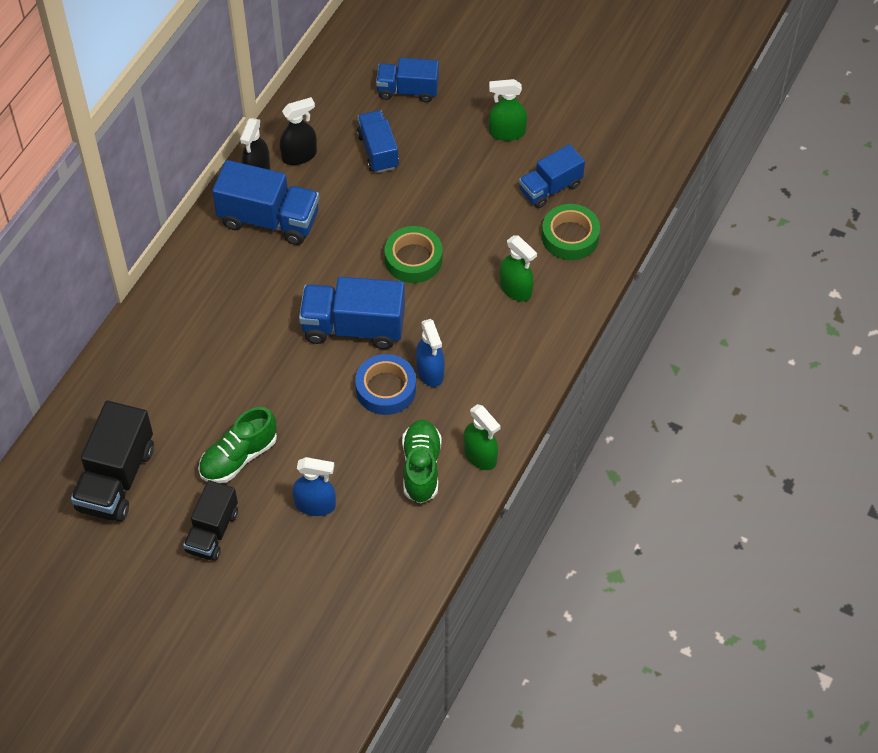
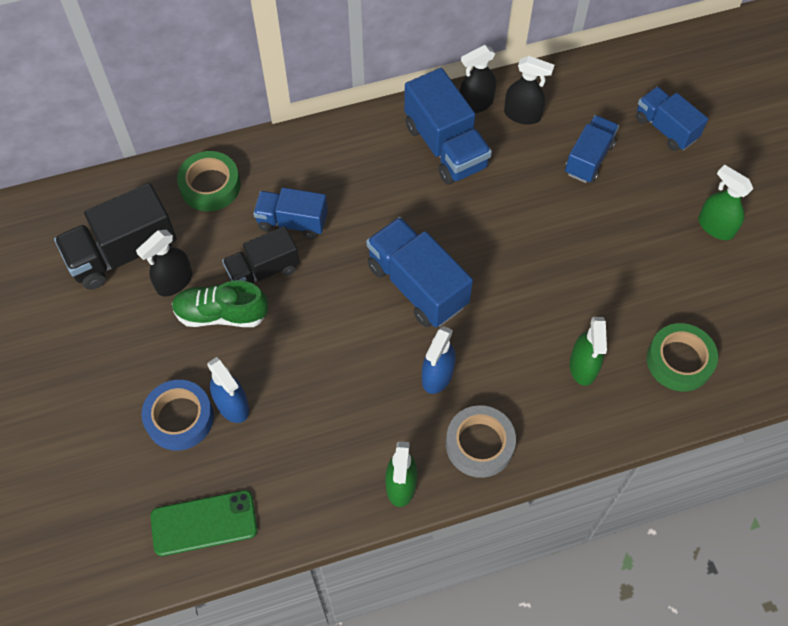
camera: 45 degrees right, 5 degrees up
black truck [183,480,238,561] -> black truck moved to [222,226,300,283]
blue tape [355,354,416,415] -> blue tape moved to [141,380,214,451]
green tape [384,226,442,283] -> green tape moved to [177,151,240,211]
green shoe [402,419,441,503] -> none
blue truck [519,144,585,208] -> blue truck moved to [253,187,328,239]
none -> black spray bottle [136,230,192,296]
none -> green phone [151,490,258,556]
none -> grey tape [446,405,516,478]

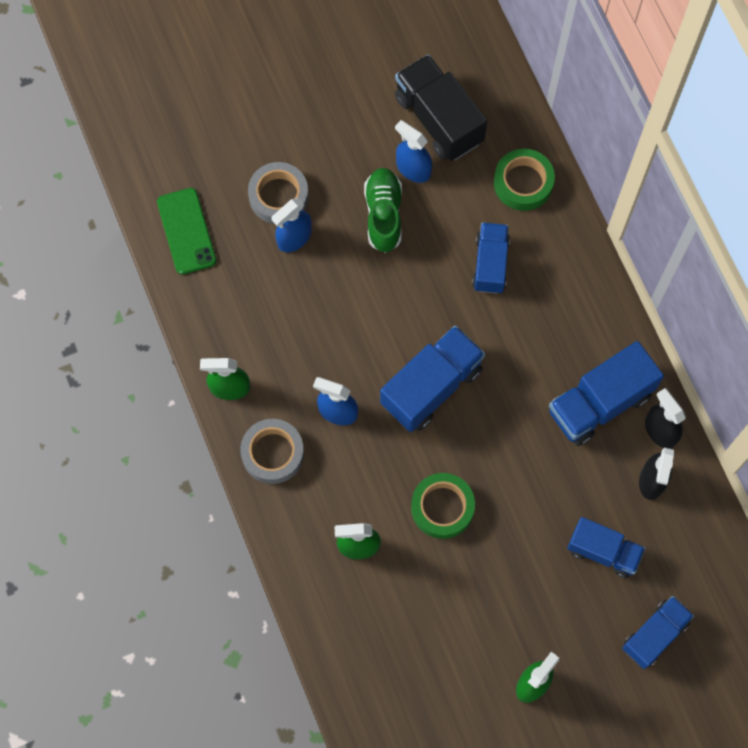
camera: 85 degrees right, 10 degrees up
black spray bottle [136,230,192,296] -> blue spray bottle [395,120,432,183]
blue tape [141,380,214,451] -> grey tape [248,162,309,224]
black truck [222,226,300,283] -> none
green tape [647,323,718,391] -> green tape moved to [411,473,475,539]

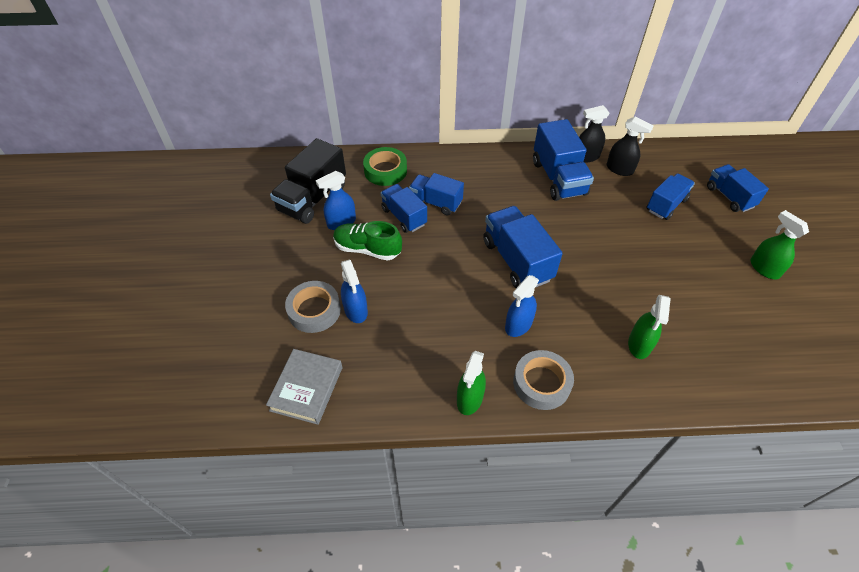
camera: 70 degrees left, 20 degrees down
green phone [157,188,217,275] -> grey book [266,349,342,425]
black truck [395,54,488,161] -> black truck turned 45 degrees counterclockwise [270,138,346,224]
green tape [411,473,475,539] -> none
none -> blue truck [381,184,427,233]

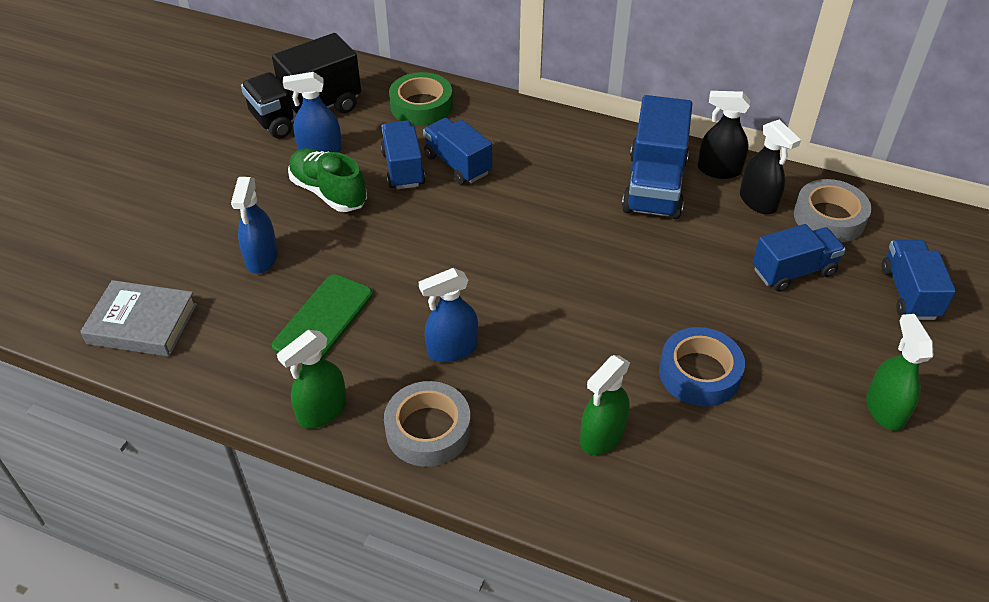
camera: 25 degrees right, 5 degrees down
grey book [266,349,342,425] -> grey book turned 60 degrees clockwise [80,280,197,357]
grey tape [285,281,341,333] -> grey tape moved to [794,179,872,243]
blue truck [483,206,563,288] -> none
none -> green phone [272,274,373,359]
none -> blue tape [659,327,745,407]

